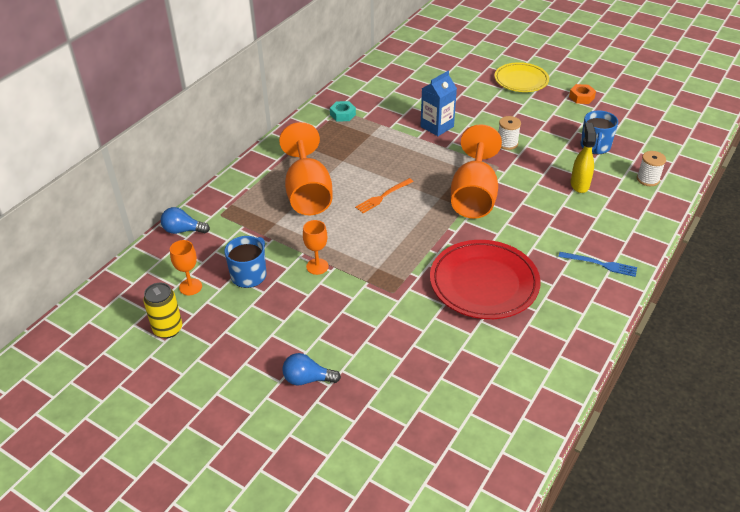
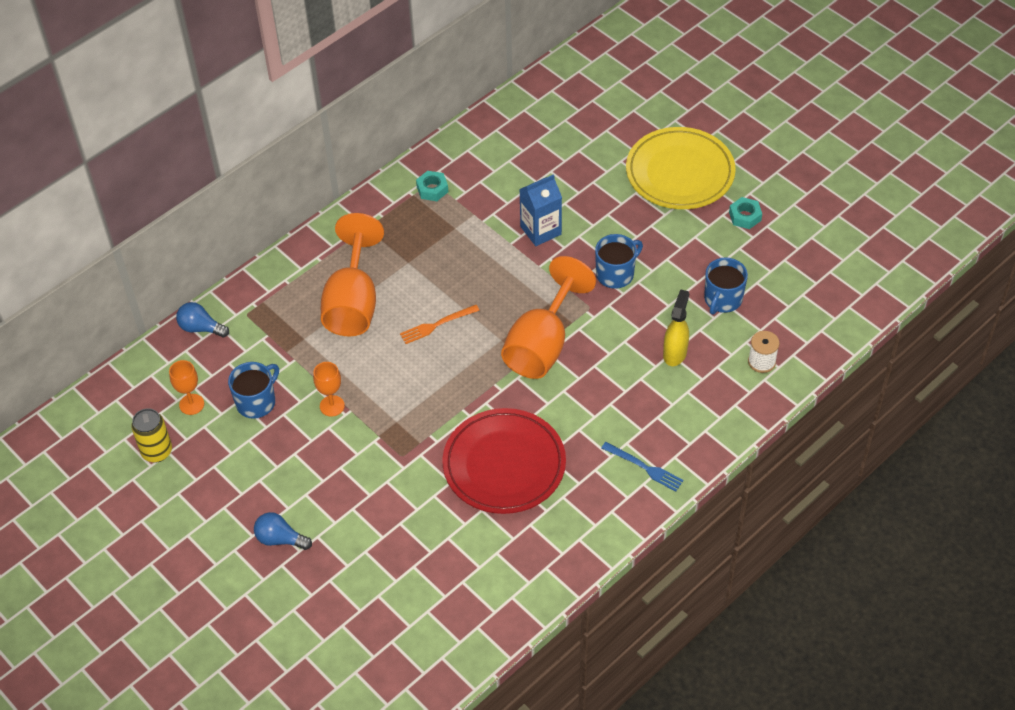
camera: 15 degrees right, 10 degrees up
yellow plate [494,62,549,92] -> yellow plate [626,127,736,209], size x1.51
white spool [498,116,521,150] -> blue mug [595,234,643,289]
orange nut [569,84,596,104] -> turquoise nut [729,197,762,229]

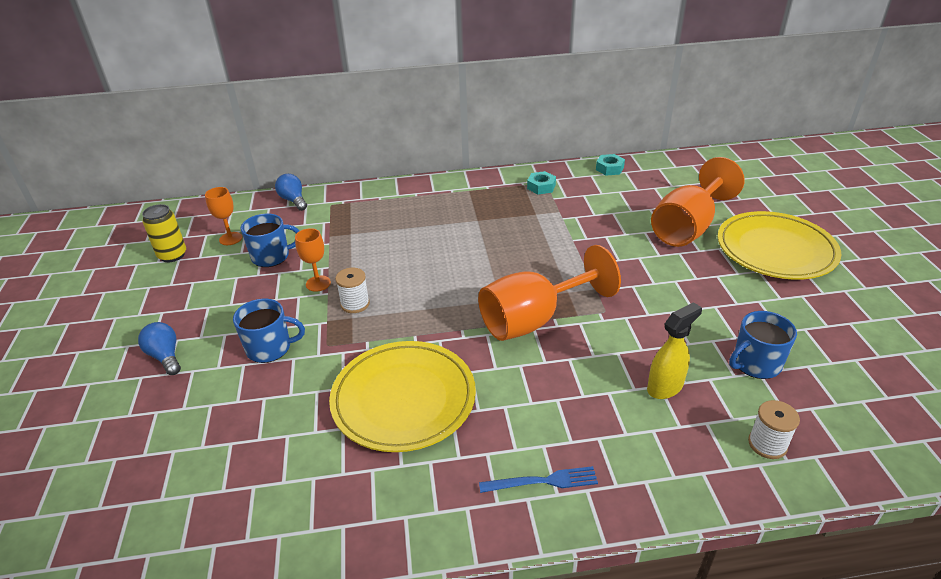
camera: 35 degrees right, 15 degrees down
orange goblet [321,213,384,336] -> orange goblet moved to [651,157,745,247]
orange fork [400,305,480,344] -> none
red plate [442,408,566,514] -> yellow plate [329,341,476,452]
blue carton [519,174,562,246] -> none
blue mug [595,234,643,289] -> blue mug moved to [233,299,305,363]
blue fork [602,442,684,492] -> blue fork turned 75 degrees counterclockwise [479,466,598,493]
turquoise nut [729,197,762,229] -> turquoise nut moved to [596,154,625,175]
none -> white spool [335,268,370,313]

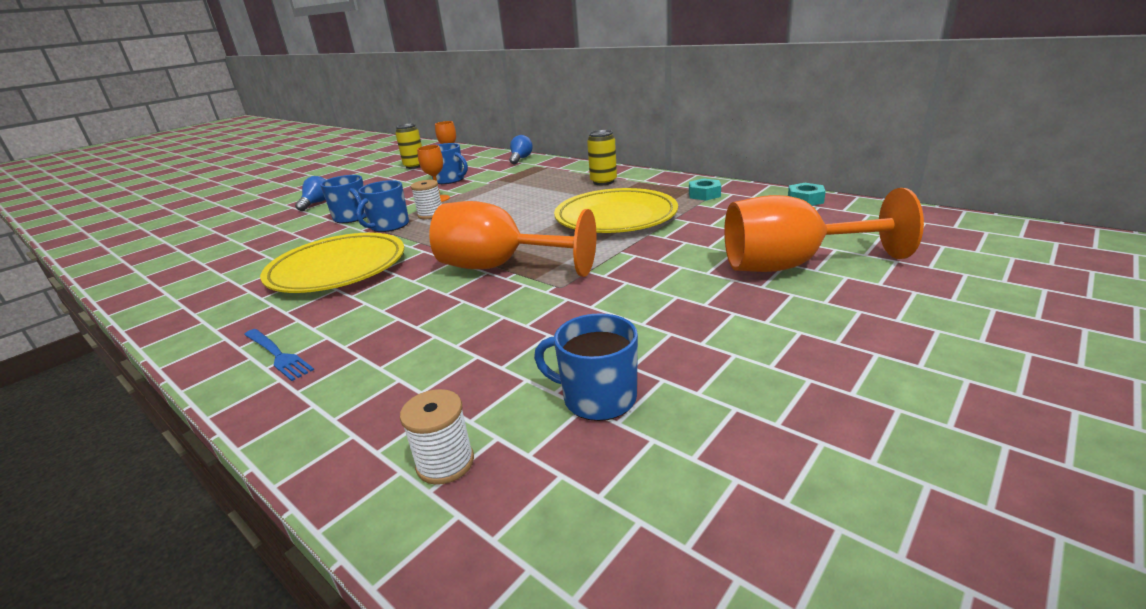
camera: 50 degrees right, 10 degrees down
yellow spray bottle [647,302,702,399] -> none
yellow plate [718,211,842,280] -> yellow plate moved to [554,188,678,233]
none -> blue mug [356,180,409,232]
none -> yellow can [587,130,617,185]

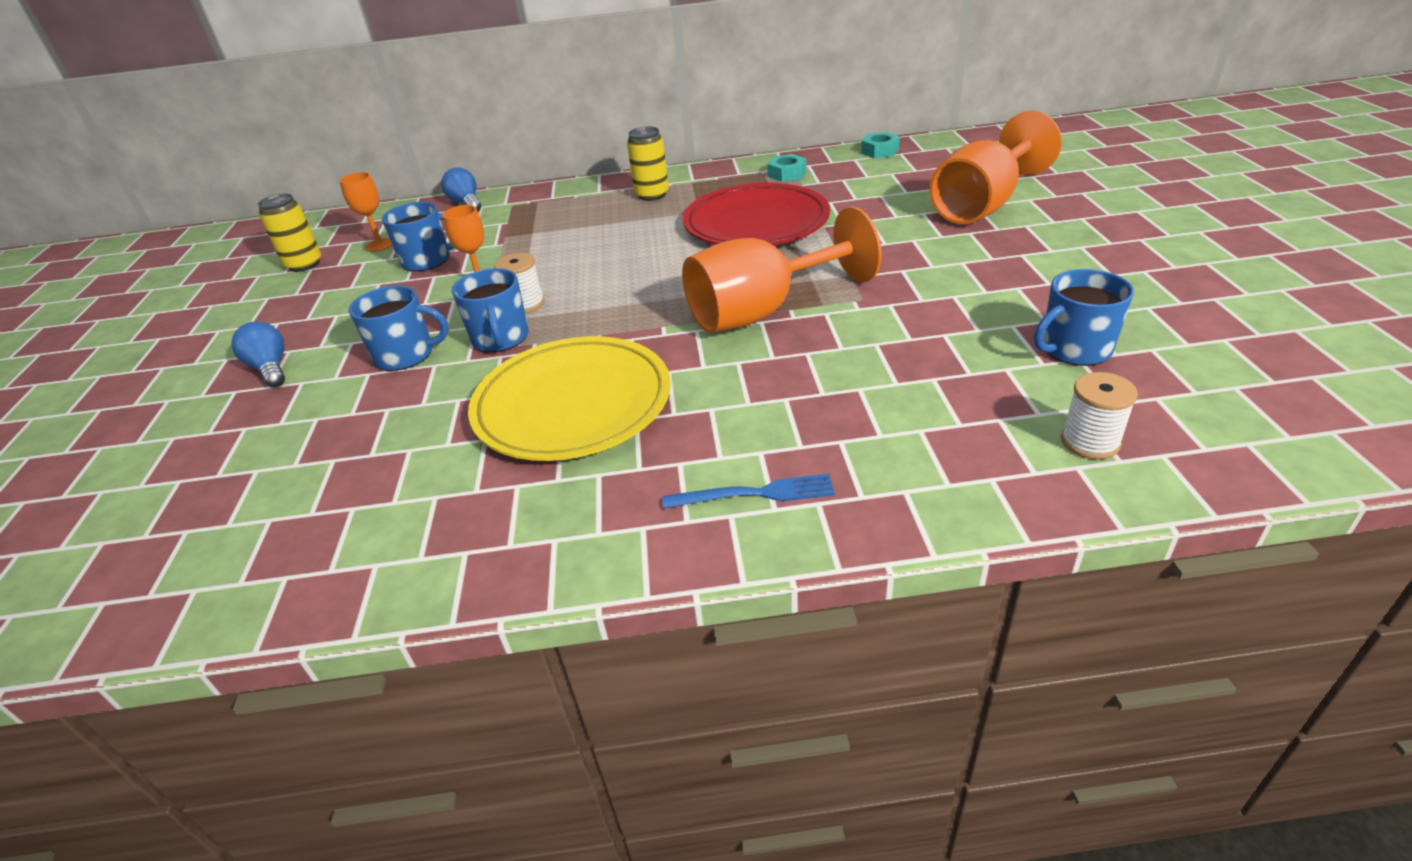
camera: 45 degrees left, 10 degrees up
yellow plate [554,188,678,233] -> red plate [683,183,830,245]

